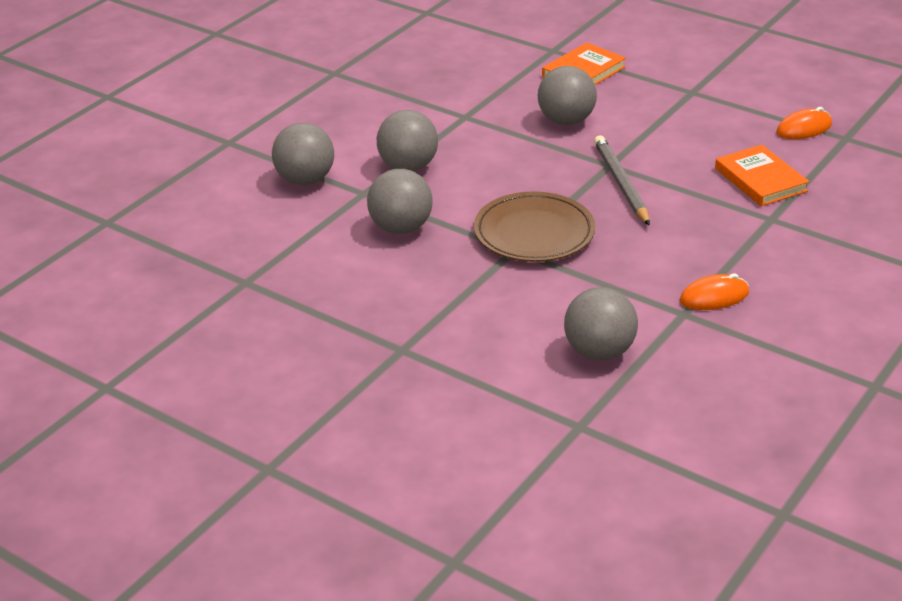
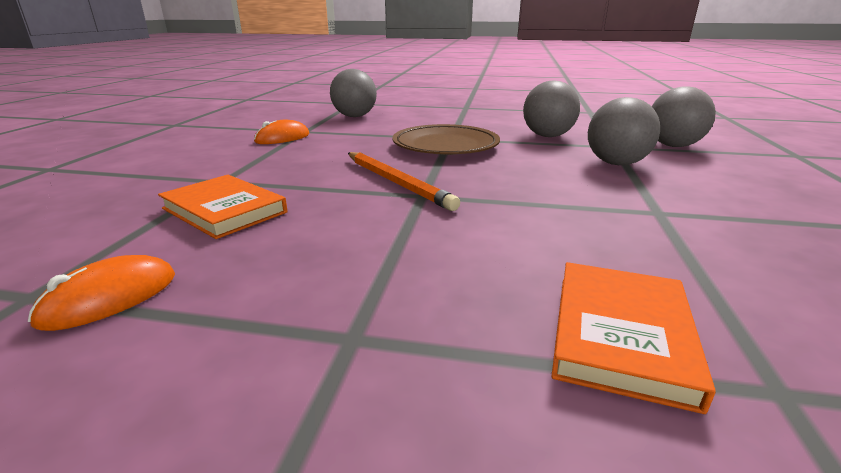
camera: 155 degrees right, 10 degrees down
grey ball [538,66,597,125] -> none
grey pencil [594,135,650,226] -> orange pencil [348,152,460,211]

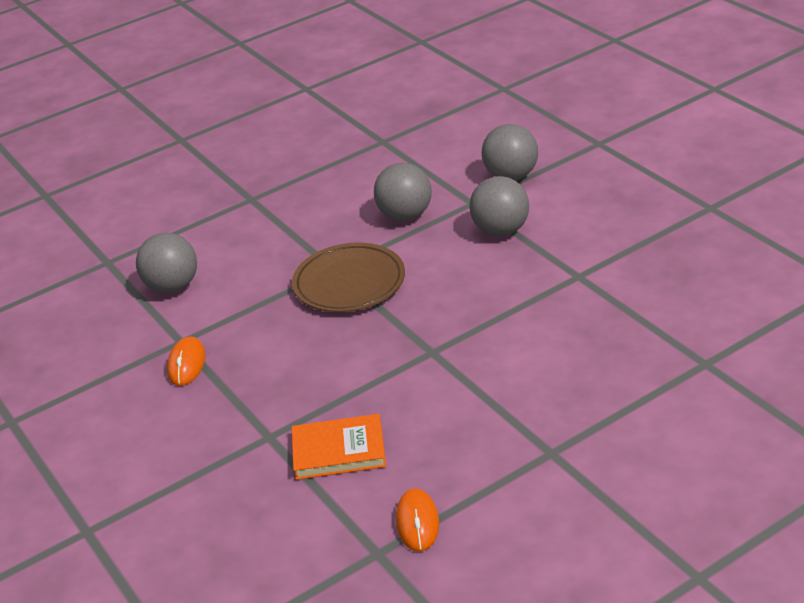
camera: 40 degrees left, 10 degrees up
orange pencil [348,152,460,211] -> none
orange book [551,262,716,414] -> none

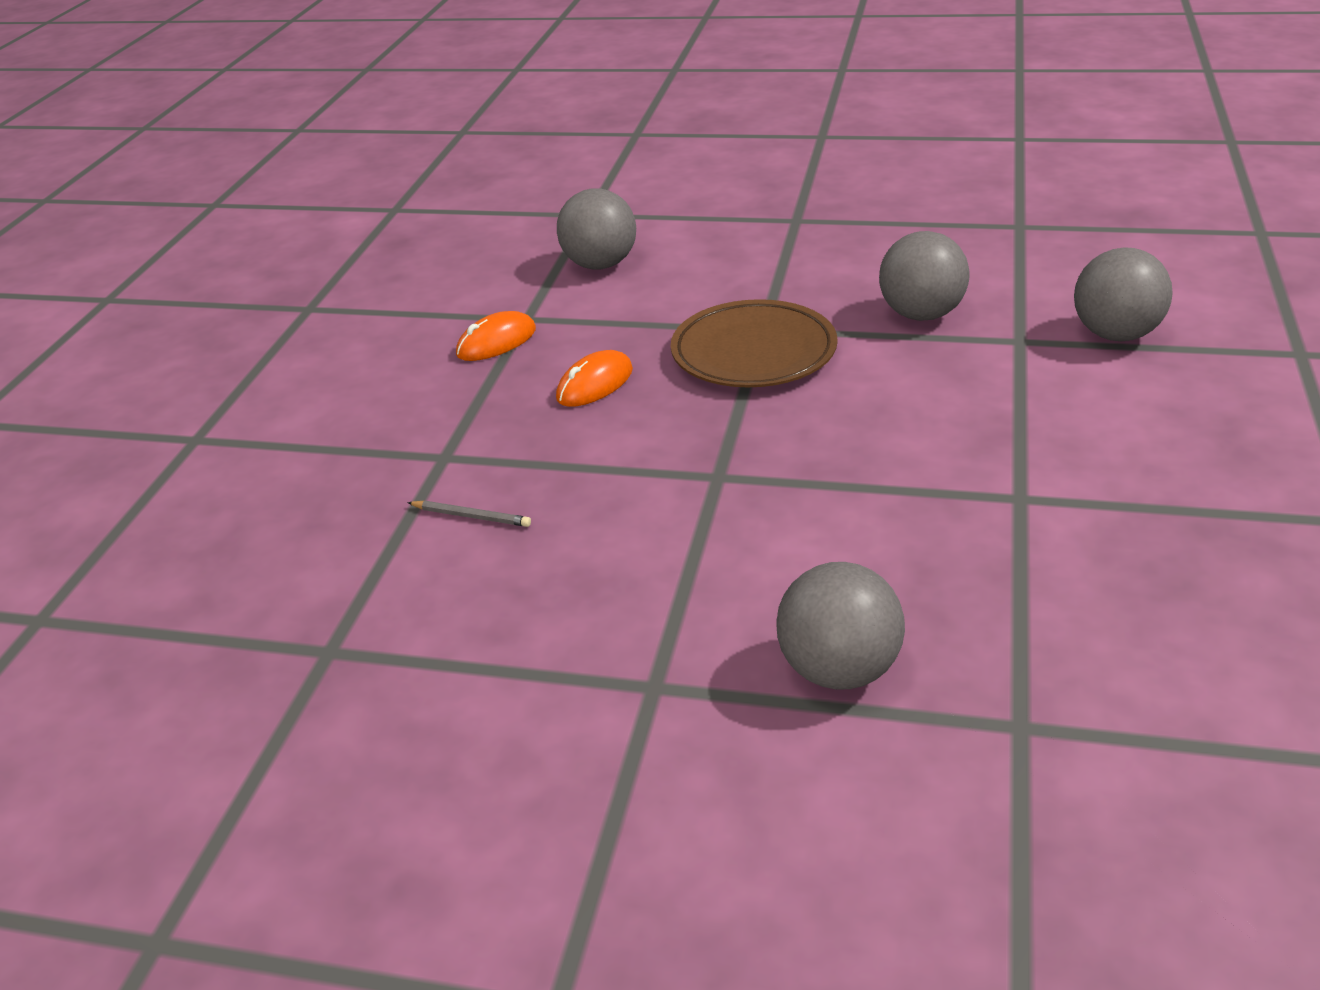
camera: 45 degrees right, 0 degrees up
orange book [292,414,386,480] -> grey pencil [407,501,531,527]
orange mouse [396,488,439,551] -> orange mouse moved to [556,350,633,407]
grey ball [469,176,529,236] -> grey ball moved to [776,562,905,689]

